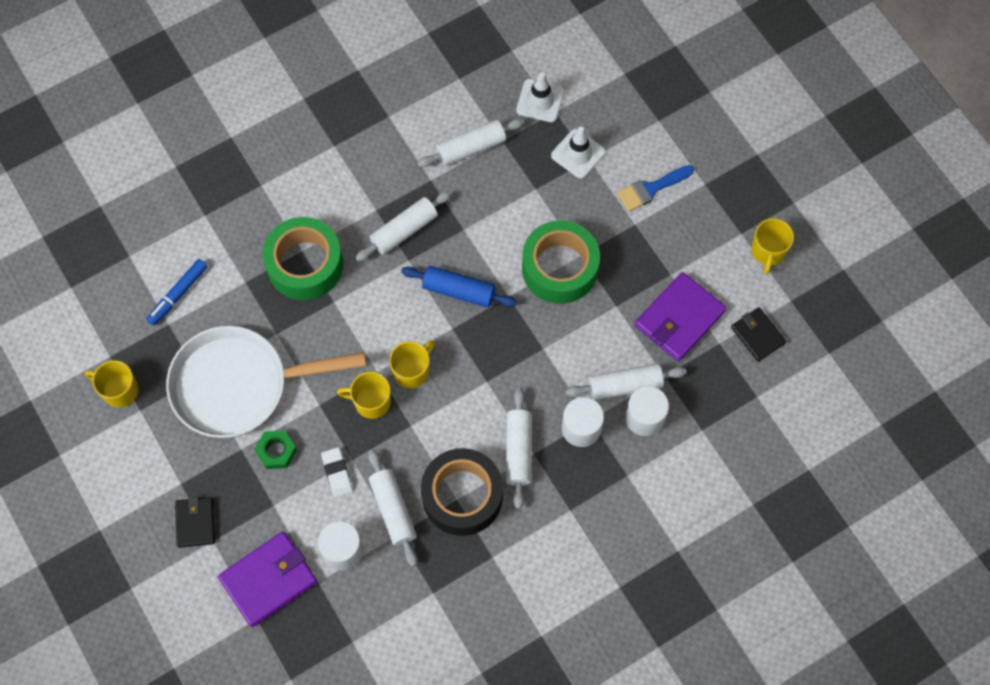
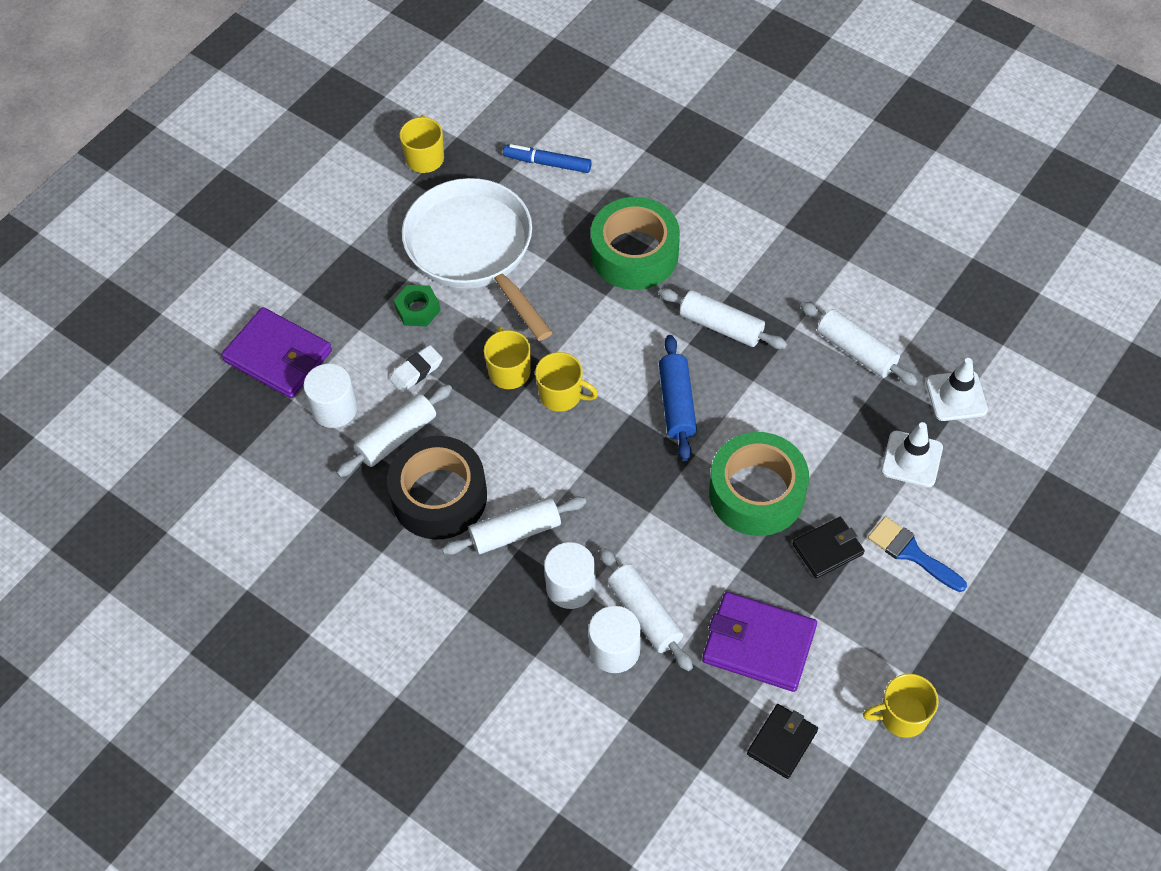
camera: 70 degrees right, 10 degrees down
black wallet [175,497,215,548] -> black wallet moved to [793,517,865,579]

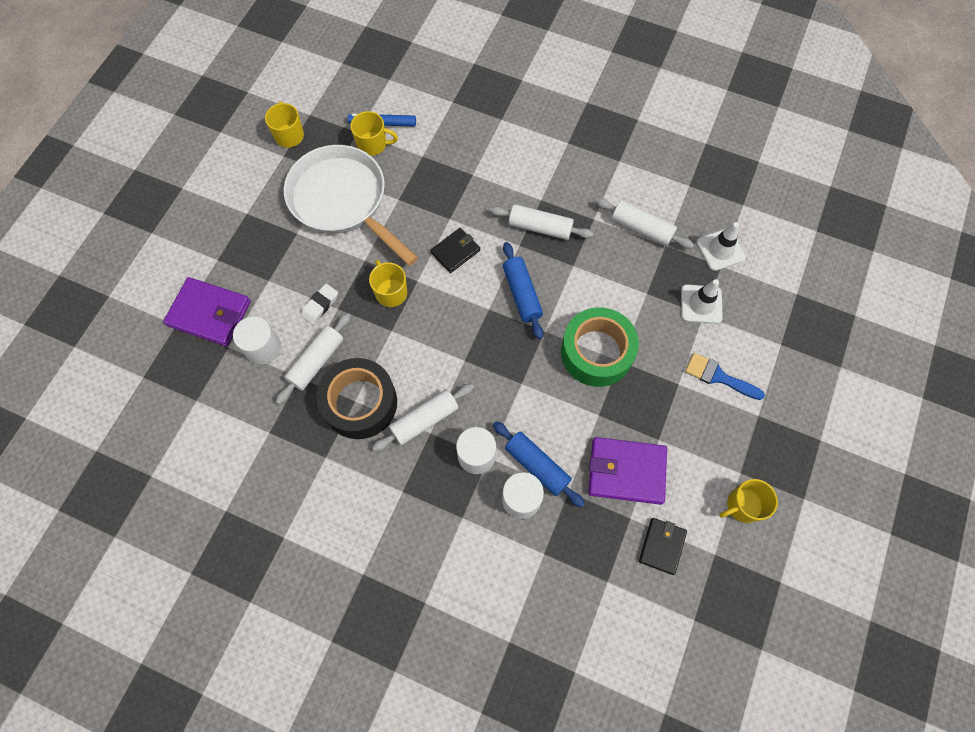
camera: 15 degrees left, 10 degrees up
green nut [394,285,441,326] -> none
yellow mug [535,352,598,411] -> yellow mug moved to [350,111,398,156]
green tape [591,197,680,290] -> none
white rolling pin [599,548,693,671] -> blue rolling pin [493,421,585,507]
black wallet [793,517,865,579] -> black wallet moved to [430,228,480,273]

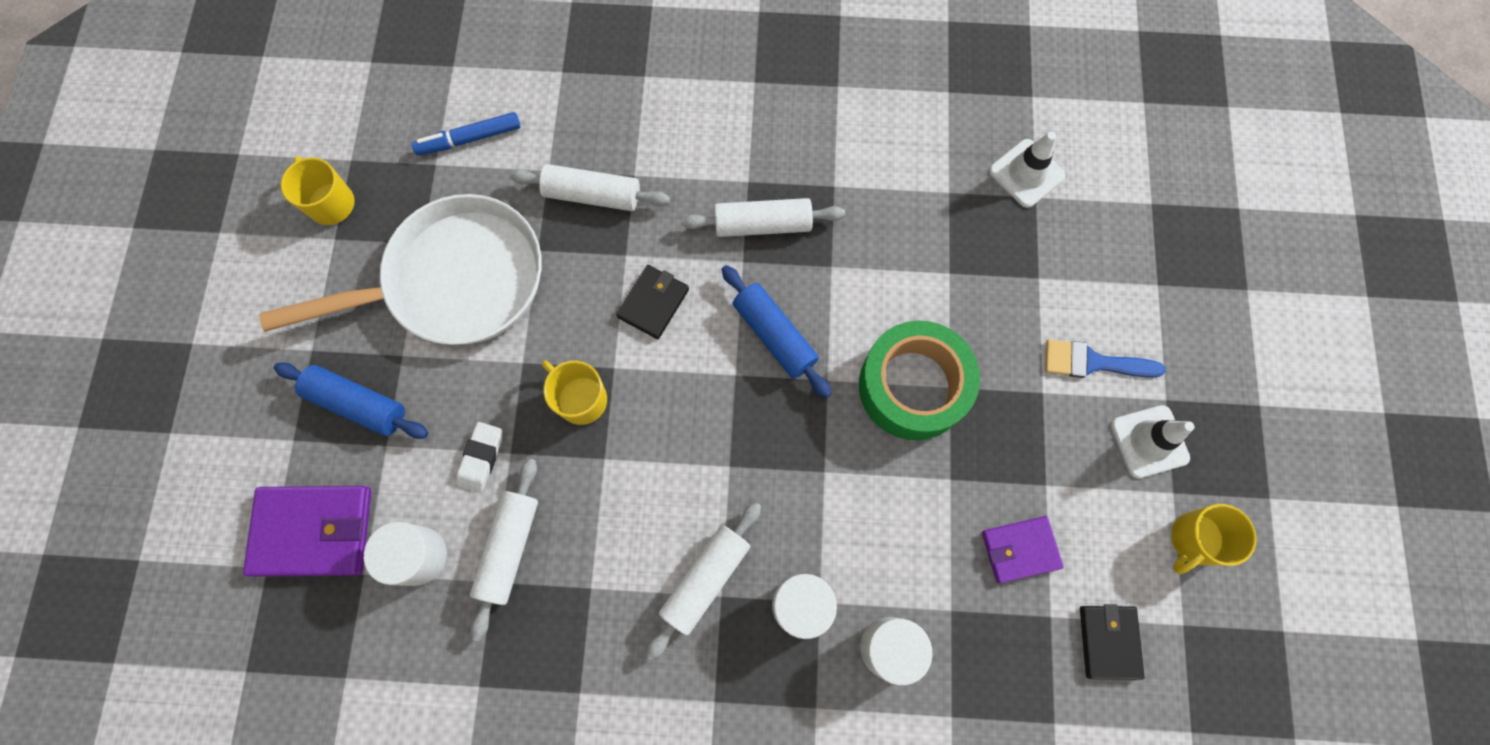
camera: 20 degrees left, 5 degrees up
white pan [284,145,418,266] -> white pan turned 135 degrees clockwise [259,194,542,345]
black tape [316,358,397,439] -> none
yellow mug [350,111,398,156] -> none
blue rolling pin [493,421,585,507] -> blue rolling pin moved to [274,363,428,439]
purple wallet [588,437,667,505] -> purple wallet [982,516,1064,583], size x0.61
white rolling pin [596,198,694,249] -> white rolling pin moved to [510,164,670,211]
white traffic cone [681,279,723,324] -> white traffic cone moved to [1111,405,1195,478]

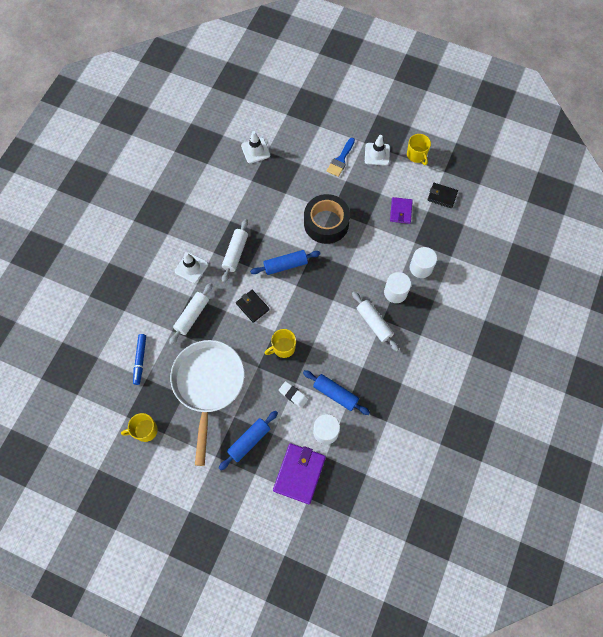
camera: 70 degrees left, 5 degrees down
white rolling pin [470,459,538,641] -> blue rolling pin [303,370,370,415]
green tape [859,321,980,440] -> black tape [304,194,350,244]
none -> white traffic cone [175,252,208,283]

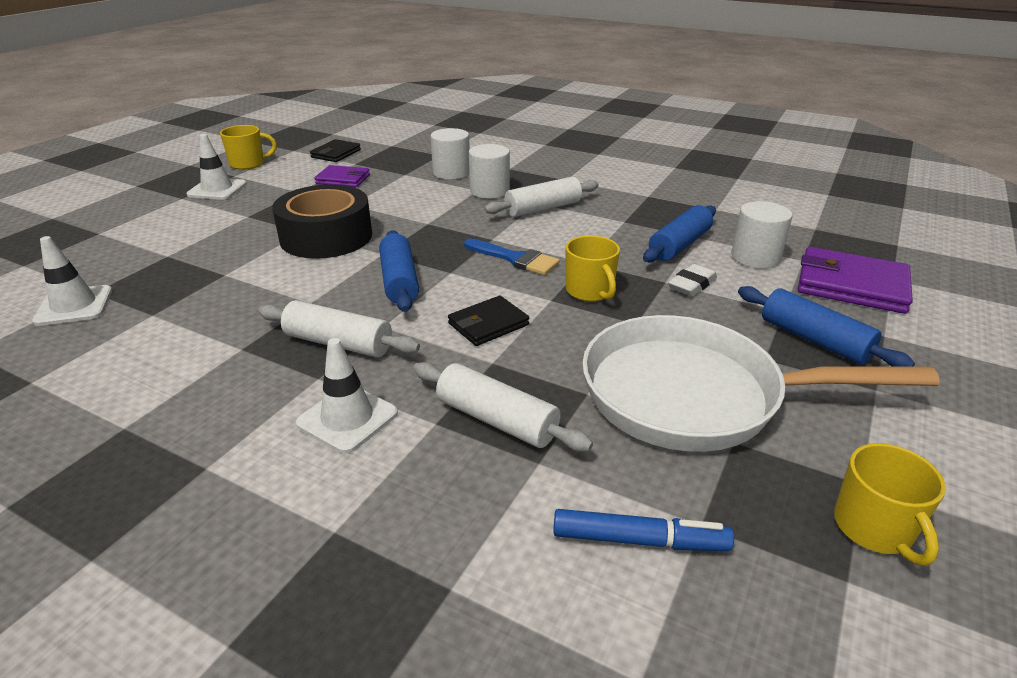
camera: 85 degrees left, 35 degrees down
blue brush [327,138,355,177] -> blue brush moved to [464,238,560,275]

